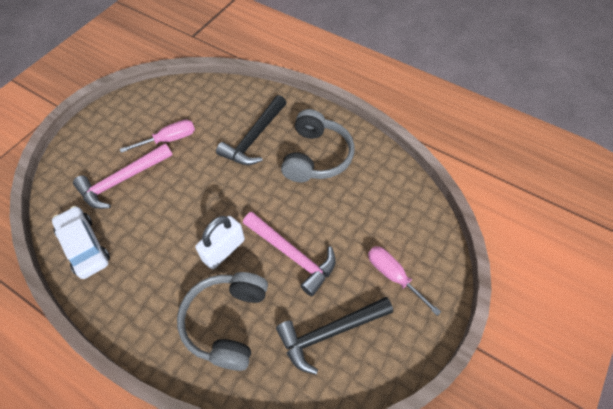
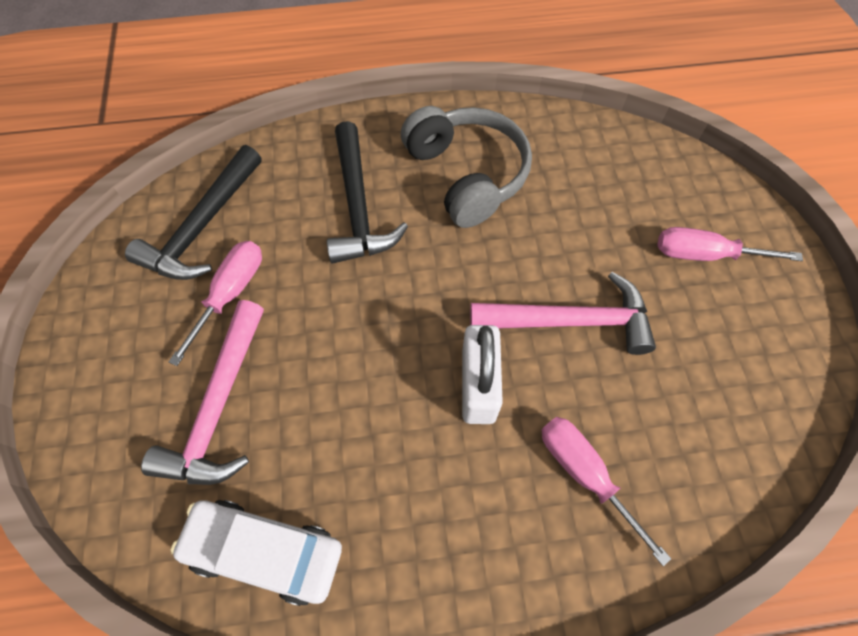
camera: 40 degrees left, 5 degrees up
grey headphones [177,272,268,371] -> pink screwdriver [541,417,671,566]
black hammer [276,297,393,375] -> black hammer moved to [125,145,262,280]

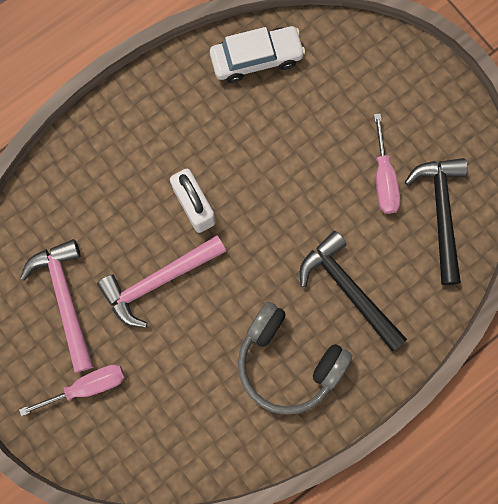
camera: 150 degrees right, 15 degrees up
pink hammer [141,300,264,485] -> pink hammer moved to [20,239,94,373]
pink screwdriver [541,417,671,566] -> none

